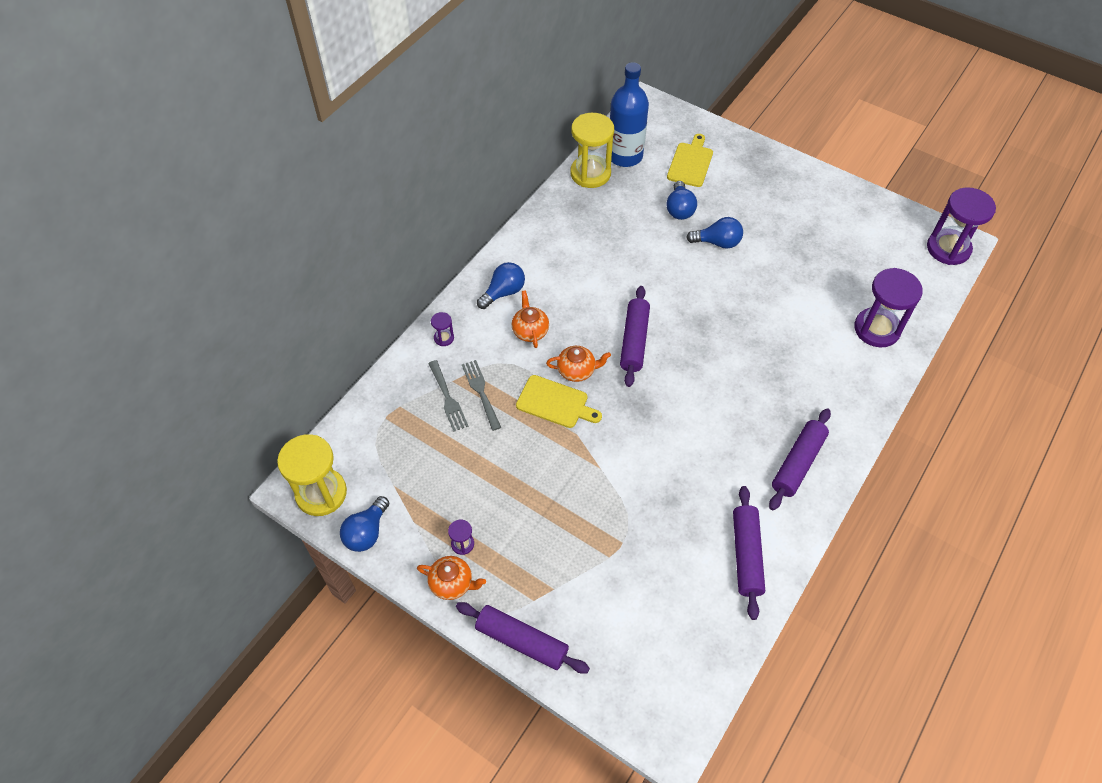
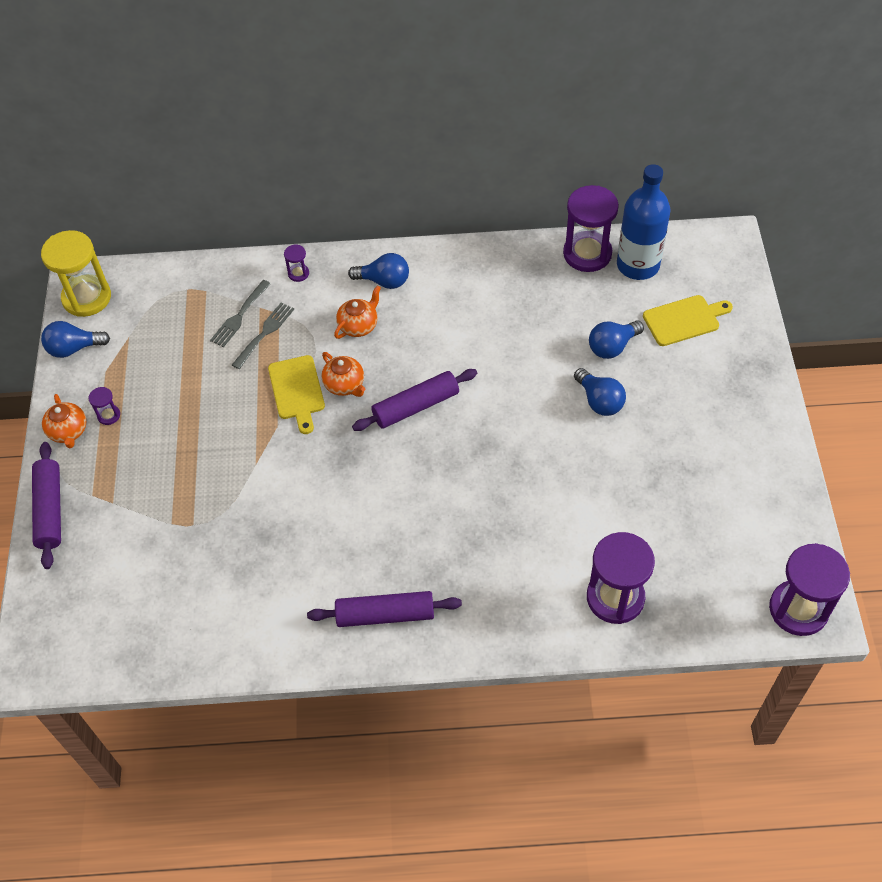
camera: 55 degrees right, 0 degrees up
yellow hourglass [570,113,614,188] -> purple hourglass [563,185,619,272]
purple rolling pin [733,486,765,620] -> none

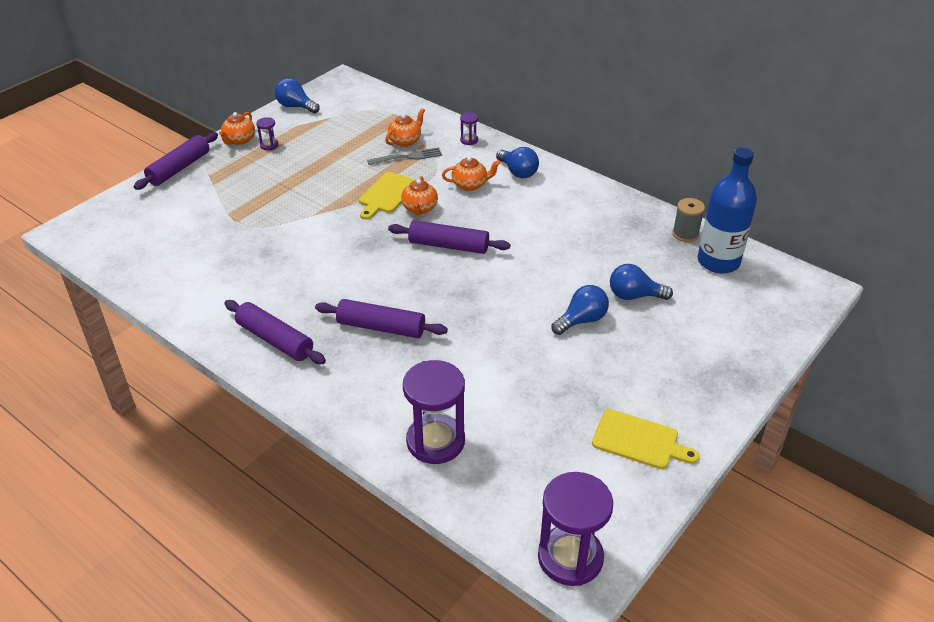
camera: 40 degrees right, 15 degrees down
yellow hourglass [41,230,111,317] -> none
grey fork [210,280,271,347] -> orange teapot [385,108,425,147]
purple hourglass [563,185,619,272] -> grey spool [673,198,705,242]
blue light bulb [574,368,626,416] -> blue light bulb turned 135 degrees counterclockwise [552,285,609,335]
yellow cutting board [643,295,733,346] -> yellow cutting board moved to [592,409,700,469]
none -> purple rolling pin [315,299,448,338]

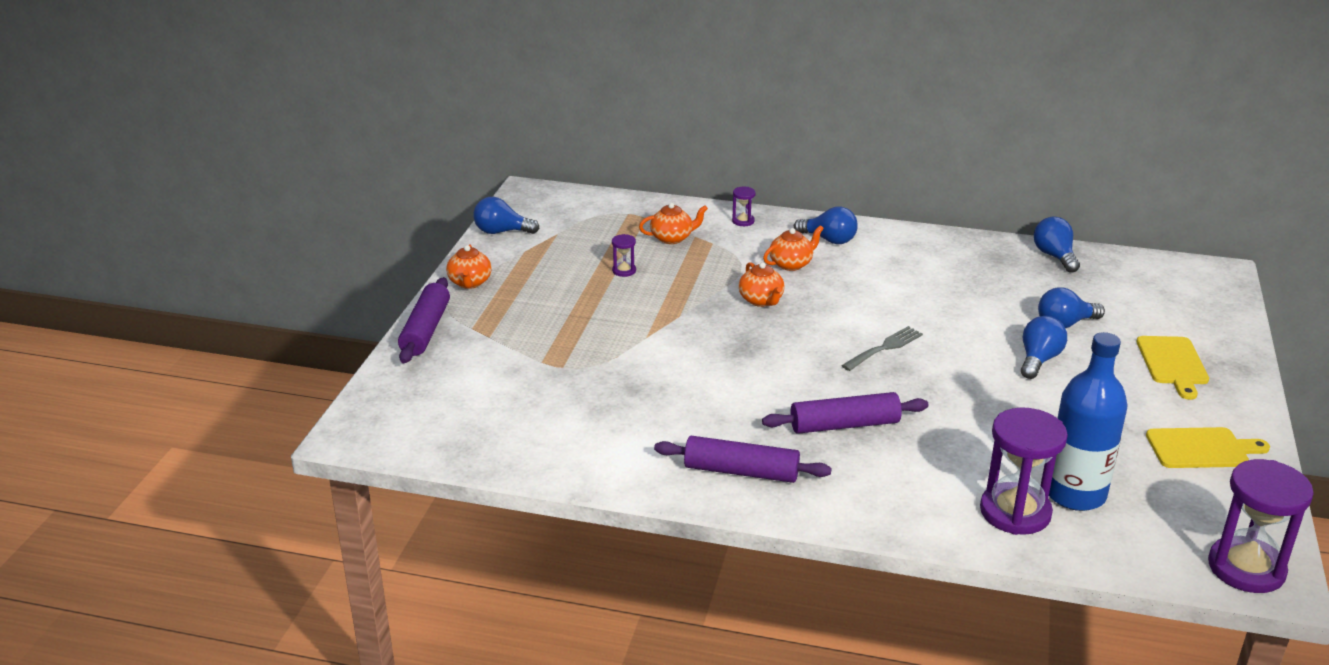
camera: 25 degrees left, 10 degrees down
purple hourglass [256,117,279,150] -> purple hourglass moved to [612,234,636,277]
yellow cutting board [359,172,416,220] -> yellow cutting board moved to [1137,336,1209,400]
grey fork [367,147,442,165] -> grey fork moved to [841,326,923,371]
orange teapot [385,108,425,147] -> orange teapot turned 60 degrees clockwise [639,203,708,244]
purple rolling pin [388,220,511,254] -> none
grey spool [673,198,705,242] -> blue light bulb [1034,216,1080,273]
blue bottle [698,148,757,274] -> blue bottle moved to [1049,332,1128,511]

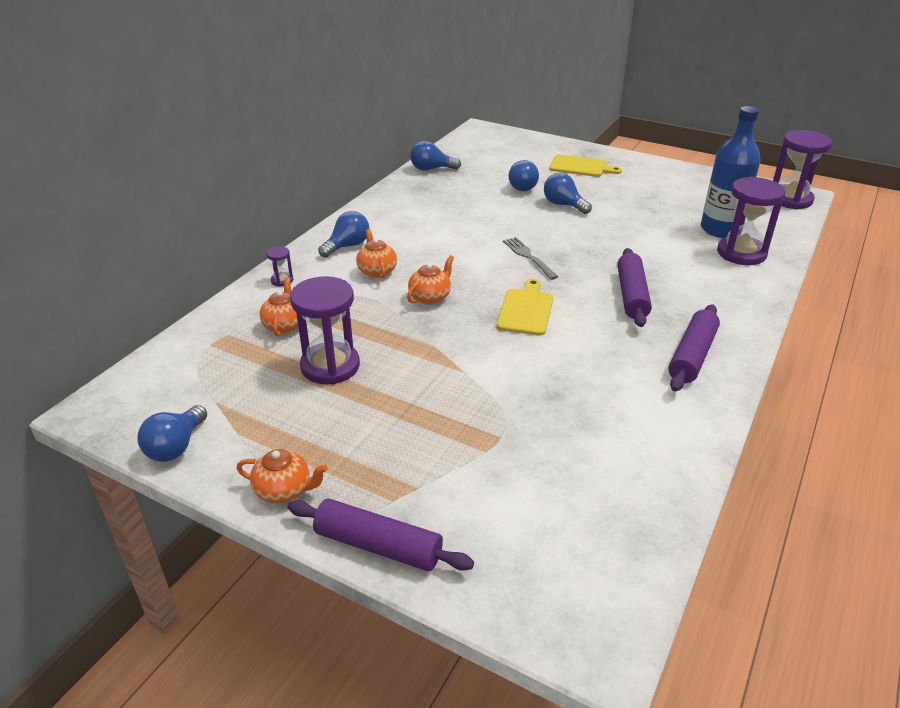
camera: 75 degrees left, 5 degrees up
purple hourglass [612,234,636,277] -> purple hourglass [290,276,360,384], size x2.28
orange teapot [739,262,785,307] -> orange teapot turned 45 degrees counterclockwise [407,255,454,305]
yellow cutting board [1146,427,1270,468] -> yellow cutting board moved to [497,279,553,336]

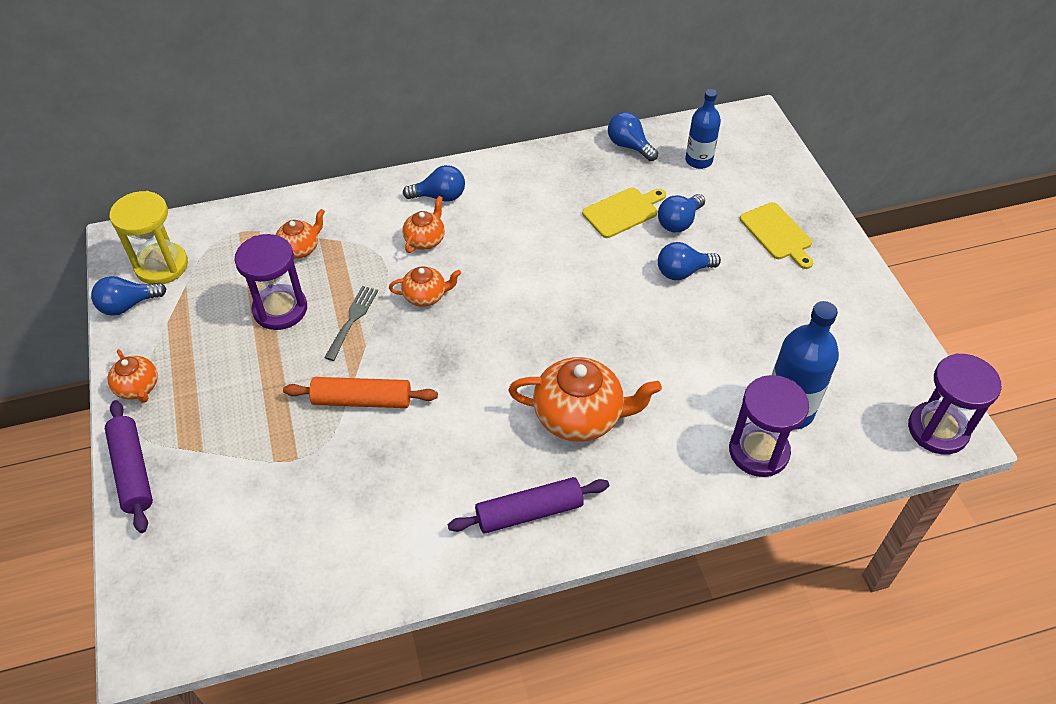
camera: 45 degrees right, 15 degrees up
purple hourglass [266,246,293,287] -> none
yellow cutting board [497,279,553,336] -> yellow cutting board moved to [582,188,666,238]
grey fork [503,237,558,280] -> grey fork moved to [324,286,378,361]
blue light bulb [544,173,592,214] -> blue light bulb turned 105 degrees counterclockwise [658,242,721,280]
purple rolling pin [617,248,652,327] -> orange teapot [508,357,662,442]
none -> yellow hourglass [109,191,188,284]
none -> orange rolling pin [283,377,438,408]
none -> blue bottle [685,89,721,169]

